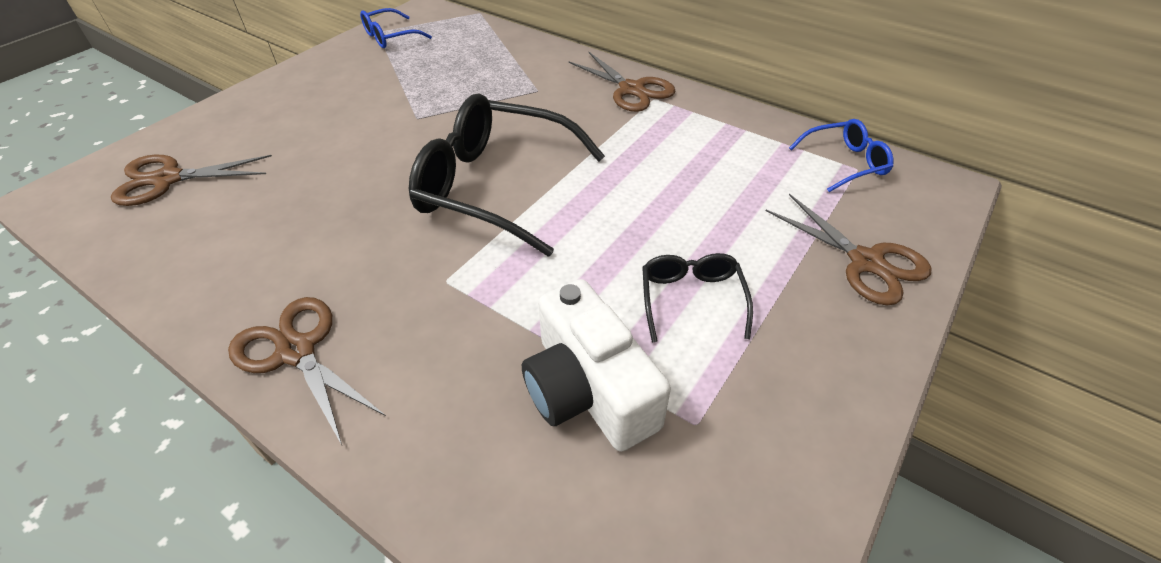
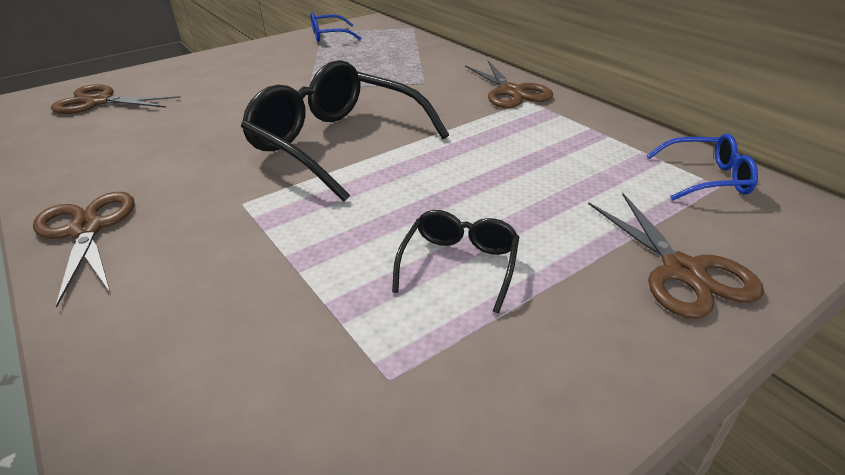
camera: 20 degrees right, 10 degrees down
white camera [522,279,671,452] -> none

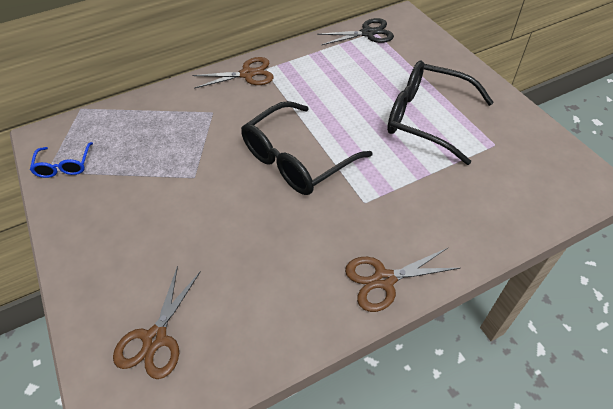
camera: 80 degrees left, 15 degrees up
black glasses [392,210,519,313] -> black glasses [387,61,494,165], size x2.02
brown scissors [588,193,764,319] -> none
blue glasses [647,133,758,200] -> black scissors [317,18,394,45]

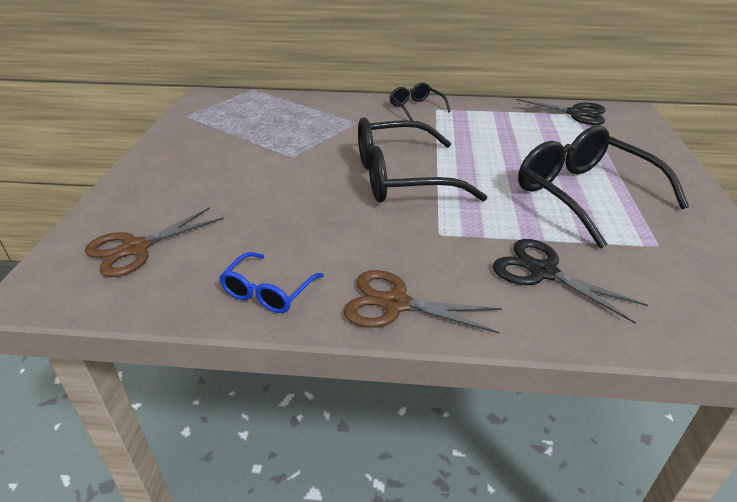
camera: 30 degrees right, 15 degrees down
blue glasses [30,142,93,178] -> blue glasses moved to [219,252,324,313]
brown scissors [193,57,274,89] -> black glasses [390,82,451,121]
none -> black scissors [493,239,648,324]

